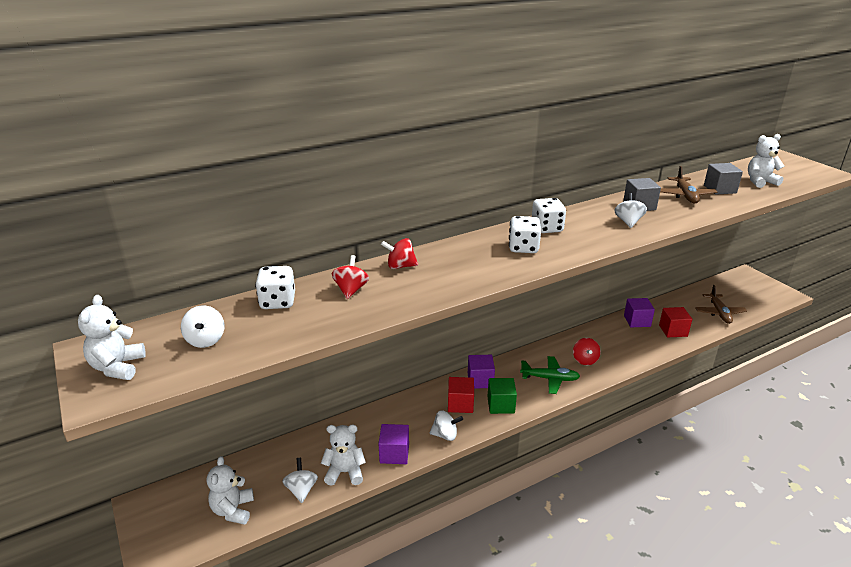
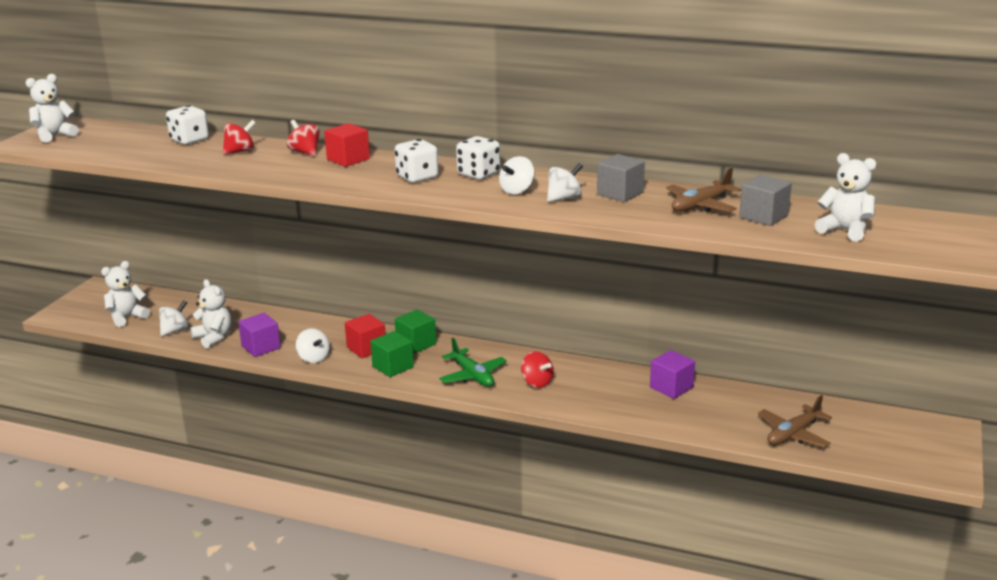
camera: 50 degrees right, 5 degrees down
white spinning top [181,306,224,348] -> white spinning top moved to [499,156,535,195]
purple cube [468,355,495,389] -> green cube [395,309,436,354]
red spinning top [573,338,601,365] -> red spinning top turned 90 degrees counterclockwise [521,351,554,388]
red cube [659,307,692,337] -> red cube moved to [324,123,370,167]

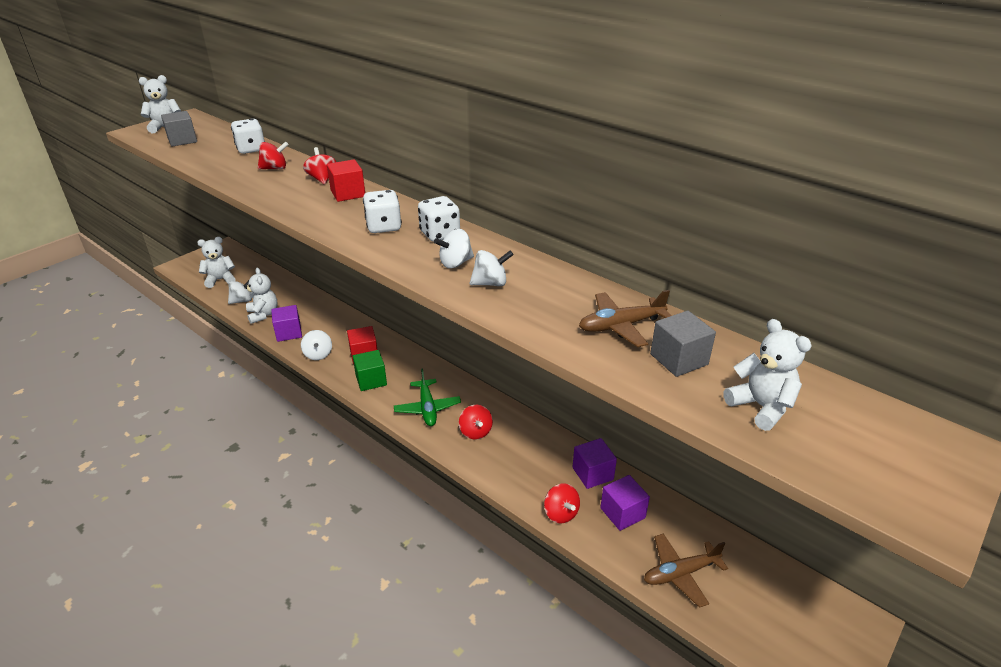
camera: 20 degrees right, 10 degrees up
green cube [395,309,436,354] -> none
grey cube [597,154,645,202] -> grey cube moved to [161,111,197,147]
none -> red spinning top [544,483,580,523]
none -> purple cube [600,475,650,531]

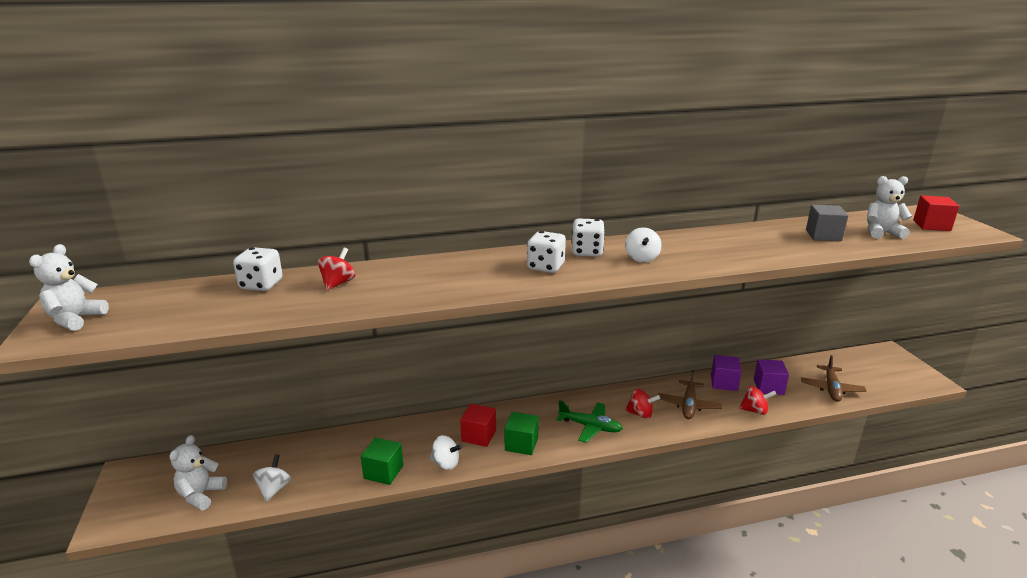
camera: 55 degrees left, 10 degrees down
grey cube [161,111,197,147] -> none
white teddy bear [244,268,278,324] -> none
purple cube [271,305,302,342] -> green cube [361,437,403,485]
red spinning top [303,147,336,184] -> none
red cube [327,159,365,202] -> red cube moved to [913,195,959,231]
white spinning top [469,250,514,286] -> none
brown plane [579,290,671,347] -> brown plane moved to [659,370,722,419]

